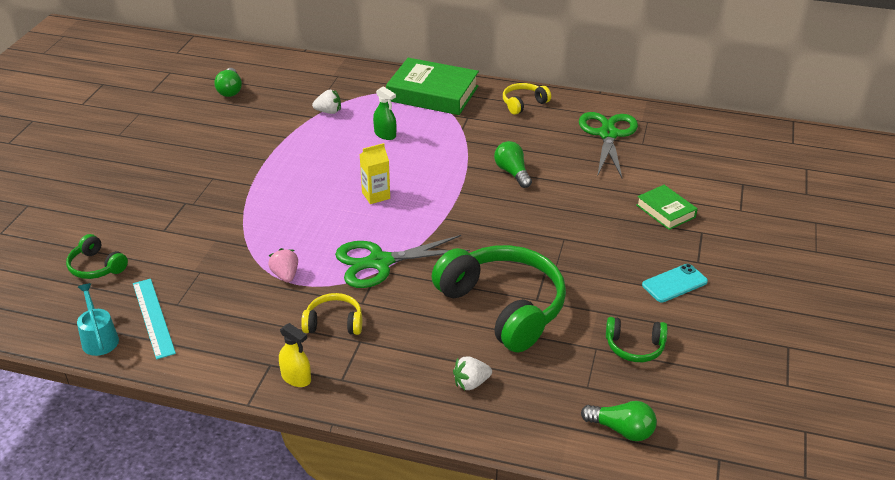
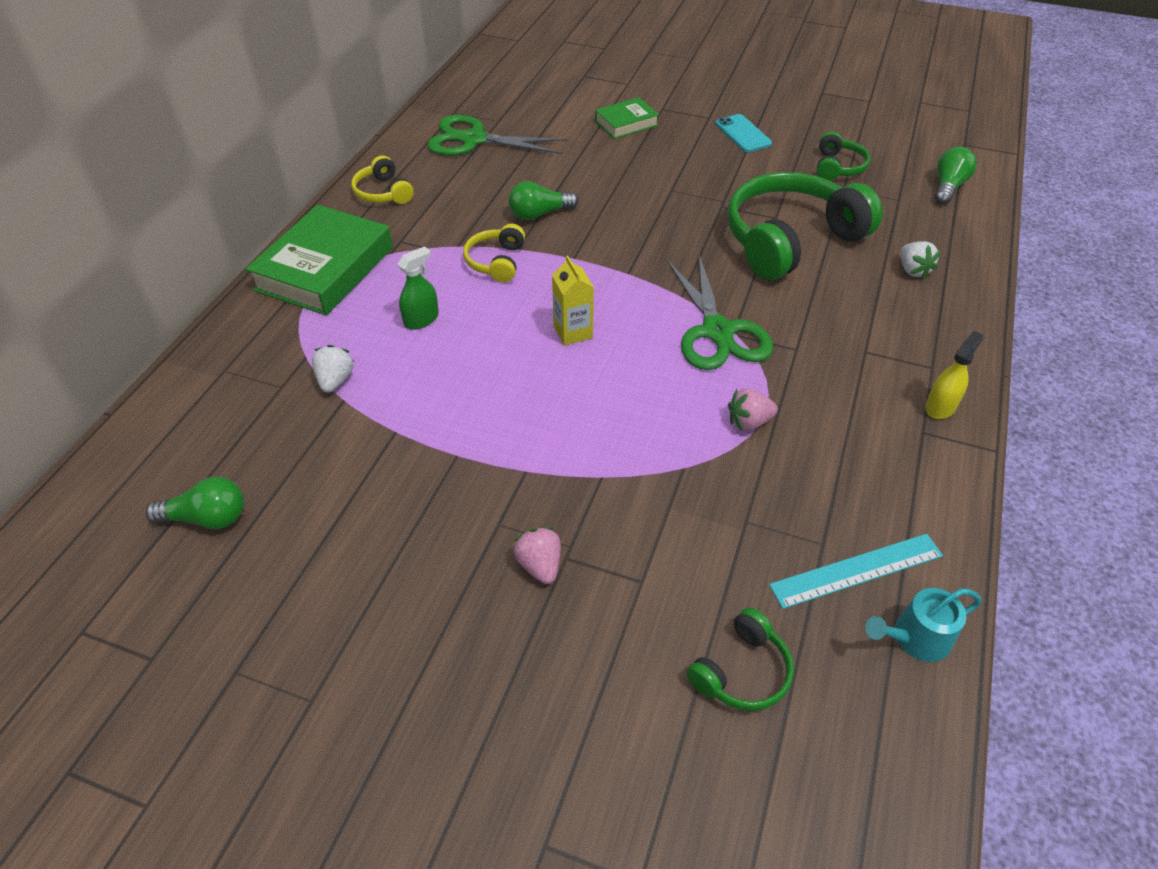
camera: 85 degrees left, 10 degrees up
yellow headphones [301,293,362,335] -> yellow headphones moved to [463,224,525,282]
none -> pink strawberry [513,527,561,584]

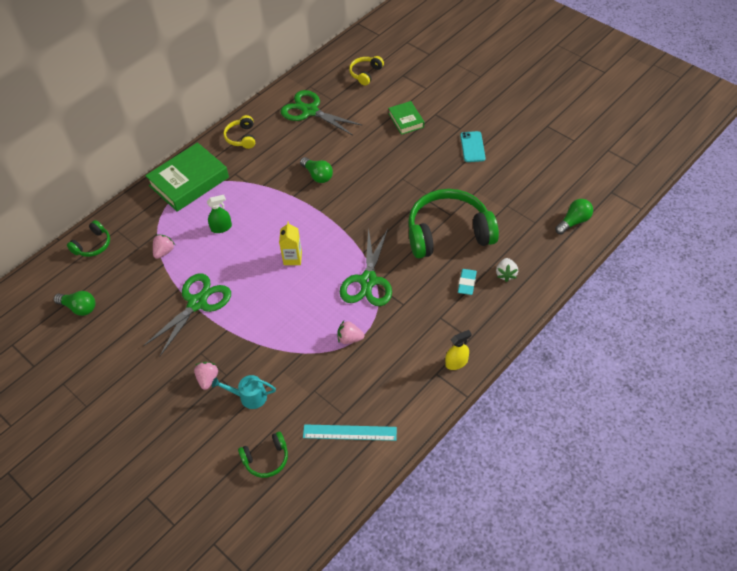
camera: 25 degrees right, 5 degrees up
white strawberry [312,345,354,393] -> pink strawberry [153,234,175,259]
yellow headphones [463,224,525,282] -> yellow headphones moved to [349,56,384,85]
green light bulb [509,181,578,220] -> green light bulb turned 135 degrees counterclockwise [300,157,333,183]
green book [595,97,659,139] -> green book turned 75 degrees clockwise [388,101,424,135]
green headphones [817,131,870,181] -> green headphones moved to [67,220,110,257]
turquoise watering can [865,588,982,662] -> turquoise watering can moved to [212,375,276,409]
none -> green scissors [143,273,231,357]
none -> turquoise eraser [458,269,477,295]

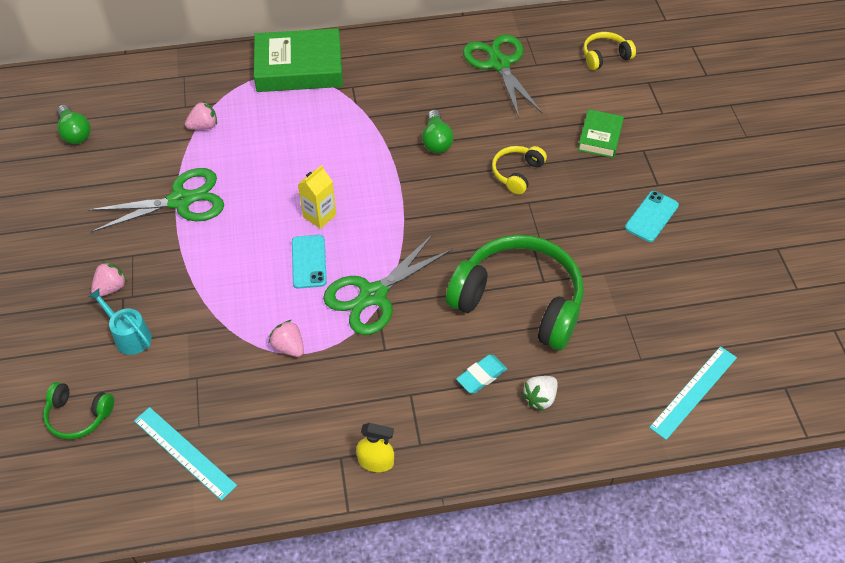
camera: 35 degrees right, 0 degrees up
green headphones [67,220,110,257] -> none
green spray bottle [207,195,232,233] -> none
yellow headphones [223,115,255,149] -> yellow headphones moved to [492,146,547,194]
green light bulb [555,199,593,234] -> turquoise ruler [649,346,737,440]
none -> turquoise phone [292,235,327,289]

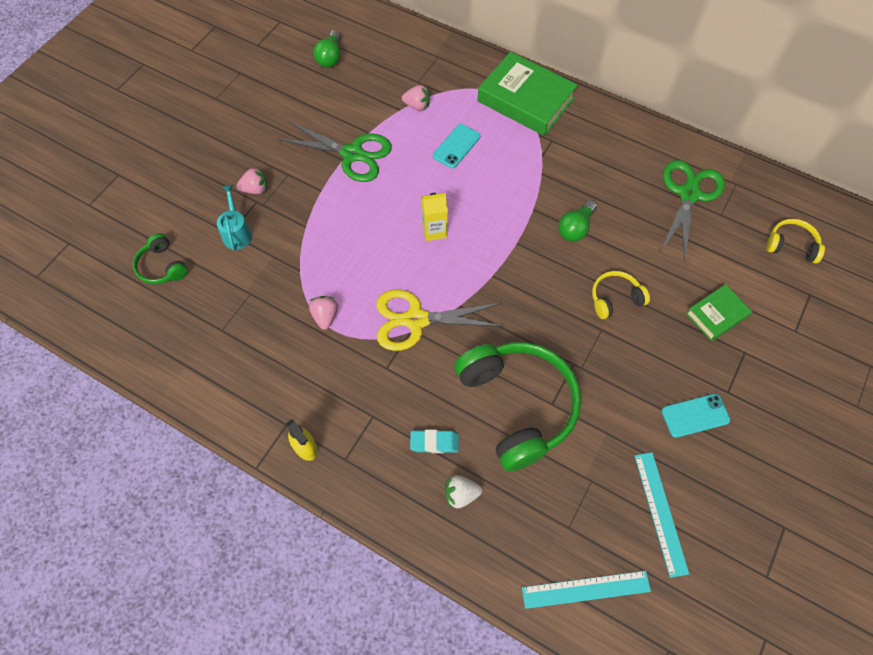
camera: 40 degrees right, 10 degrees up
turquoise ruler [134,407,237,501] -> turquoise ruler moved to [634,452,689,578]
turquoise phone [292,235,327,289] -> turquoise phone moved to [433,124,480,168]
green scissors [323,234,453,335] -> yellow scissors [376,289,505,351]

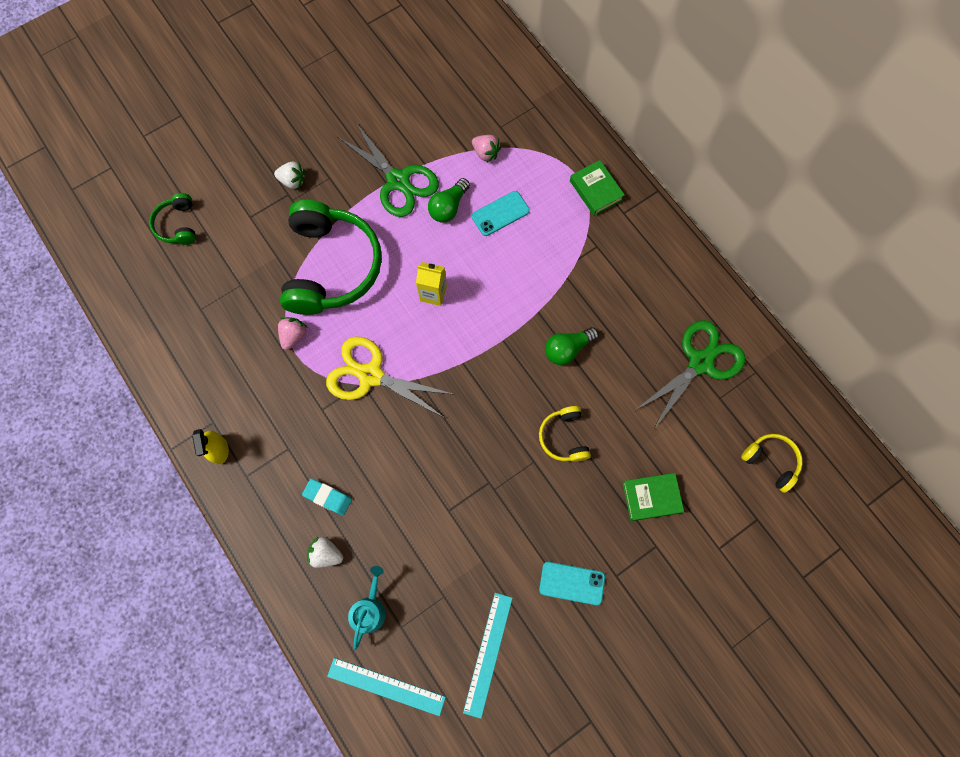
camera: 25 degrees right, 10 degrees up
turquoise watering can [217,185,252,251] -> turquoise watering can moved to [348,566,386,650]
pink strawberry [236,167,268,194] -> white strawberry [274,162,305,189]
green light bulb [314,30,341,68] -> green light bulb moved to [428,178,470,223]
green headphones [454,342,581,472] -> green headphones moved to [280,200,382,315]
green book [477,52,578,136] -> green book [570,160,625,216], size x0.54
yellow headphones [592,271,650,319] -> yellow headphones turned 105 degrees counterclockwise [539,406,591,462]

